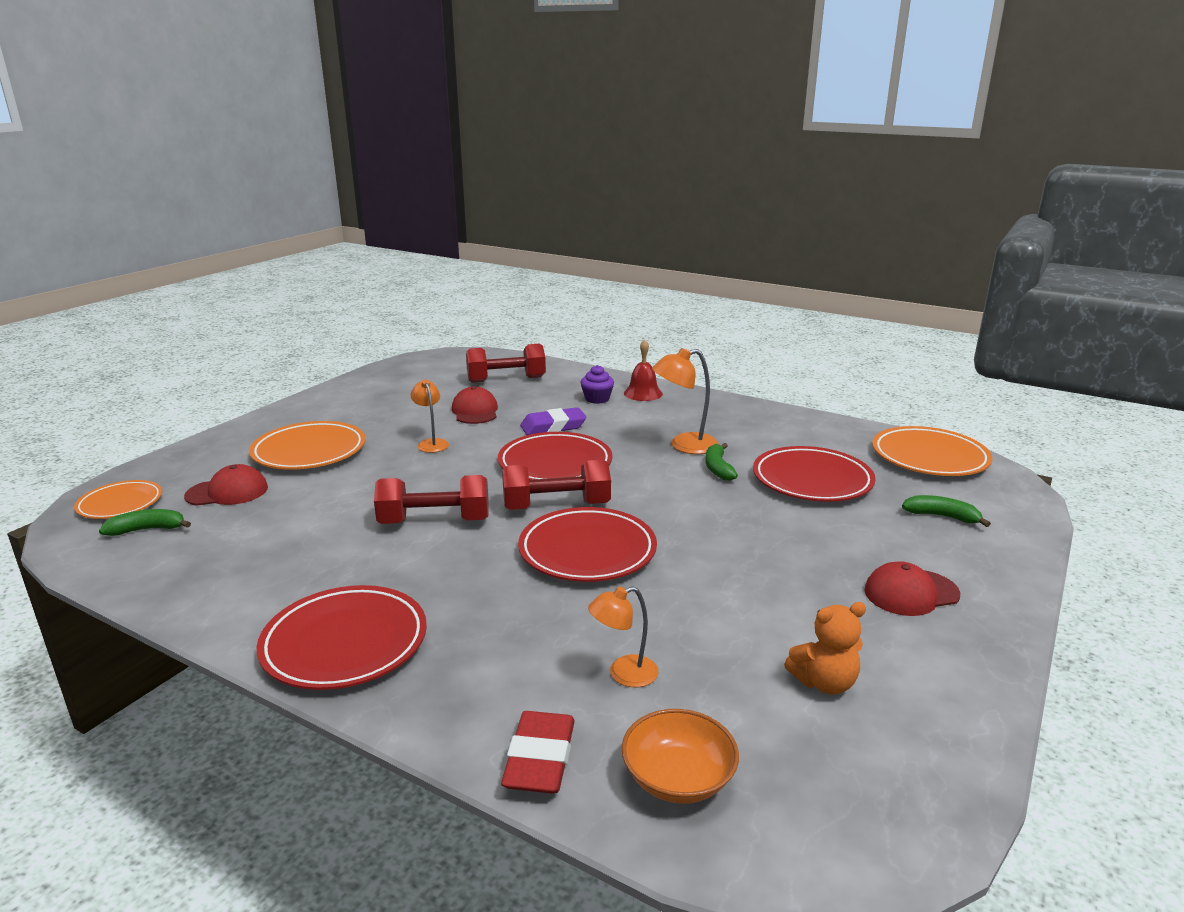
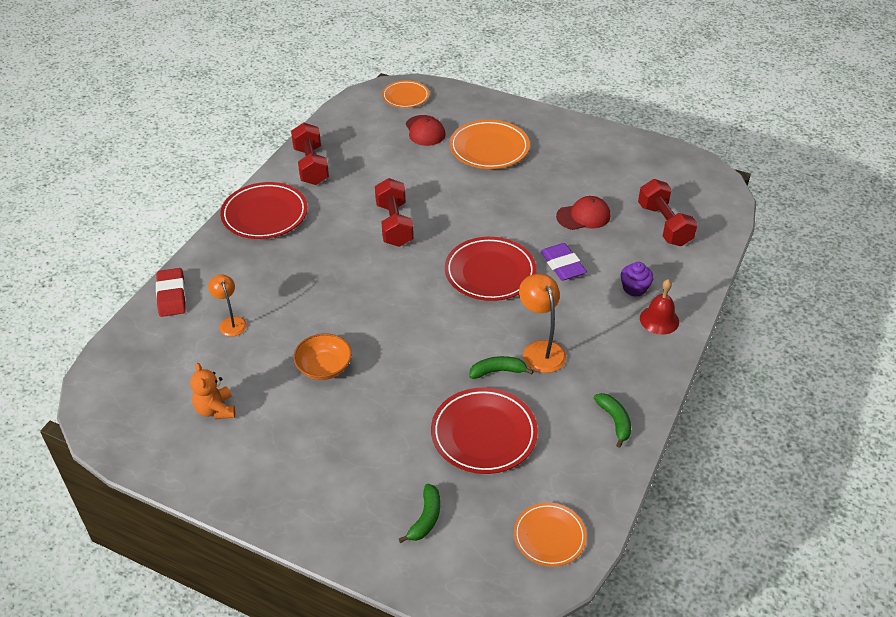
camera: 85 degrees right, 20 degrees up
green banana [99,509,191,536] -> green banana moved to [594,393,631,448]
orange lamp [410,379,449,453] -> none
red eraser [501,711,575,794] -> red eraser turned 75 degrees clockwise [156,268,186,317]
red dumbbell [502,460,611,510] -> red dumbbell moved to [291,123,329,185]
red plate [518,507,657,582] -> none
orange bowl [622,709,739,804] -> orange bowl moved to [293,333,352,380]
red cap [864,561,960,616] -> none
orange plate [872,426,992,476] -> orange plate [514,503,587,567], size x0.63

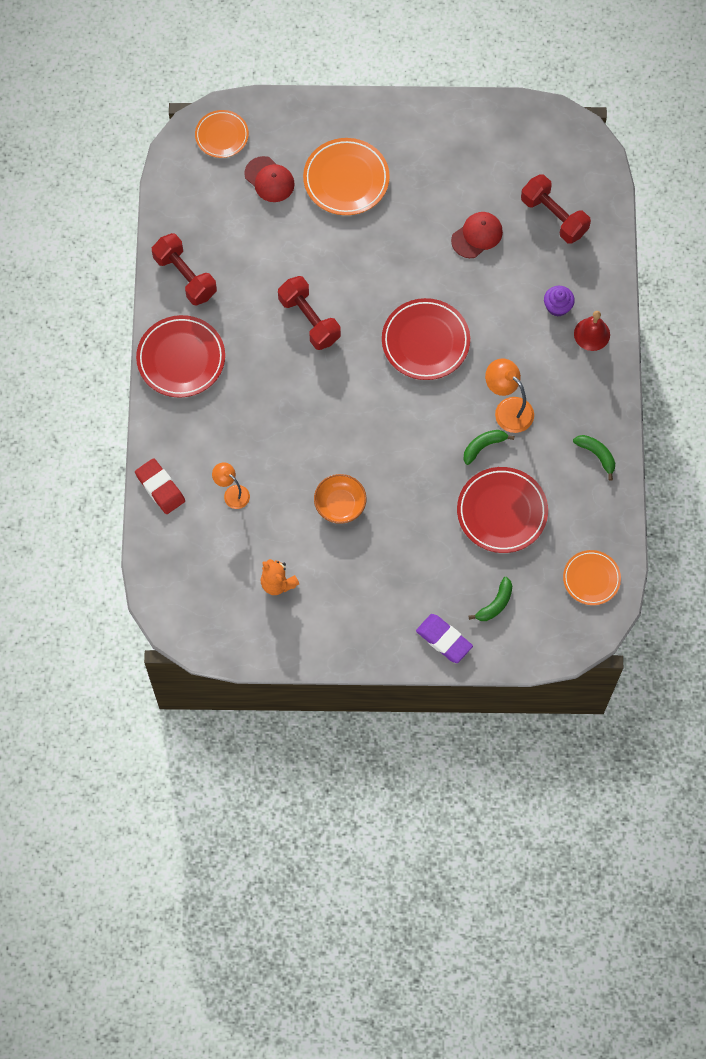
camera: 25 degrees left, 25 degrees up
green banana [399,484,440,543] -> green banana turned 45 degrees clockwise [468,577,512,621]
purple eraser [540,243,587,281] -> purple eraser moved to [416,614,473,663]

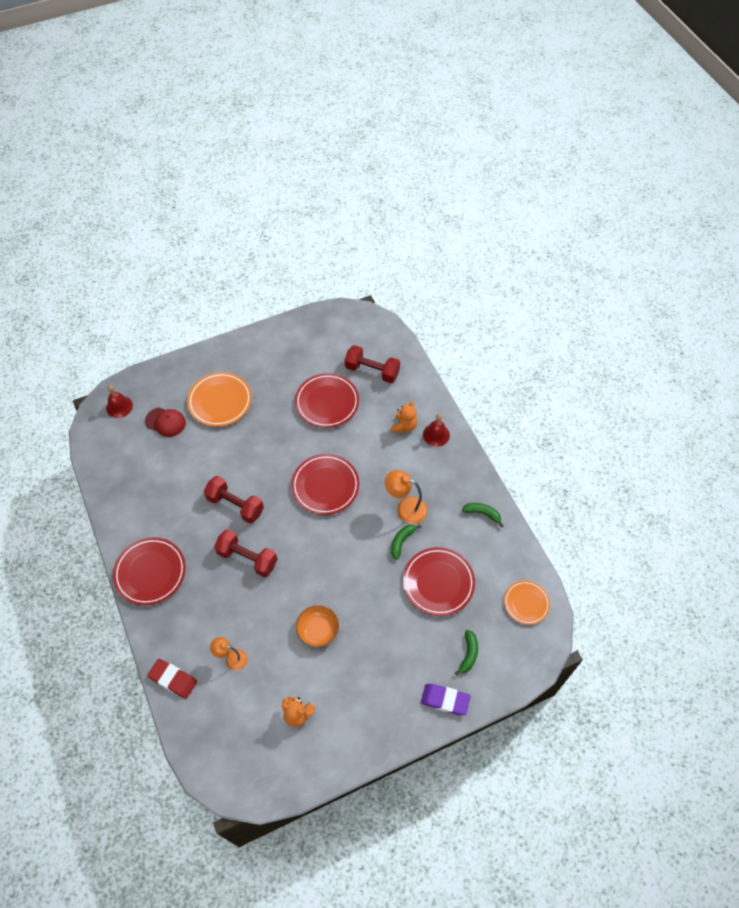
camera: 25 degrees left, 10 degrees down
red dumbbell [152,233,217,306] -> red dumbbell moved to [214,529,277,577]
orange plate [195,110,249,158] -> red bell [106,385,133,418]
red cap [451,212,503,258] -> red plate [295,373,359,428]
purple cupcake [544,286,575,317] -> orange teddy bear [391,401,417,433]

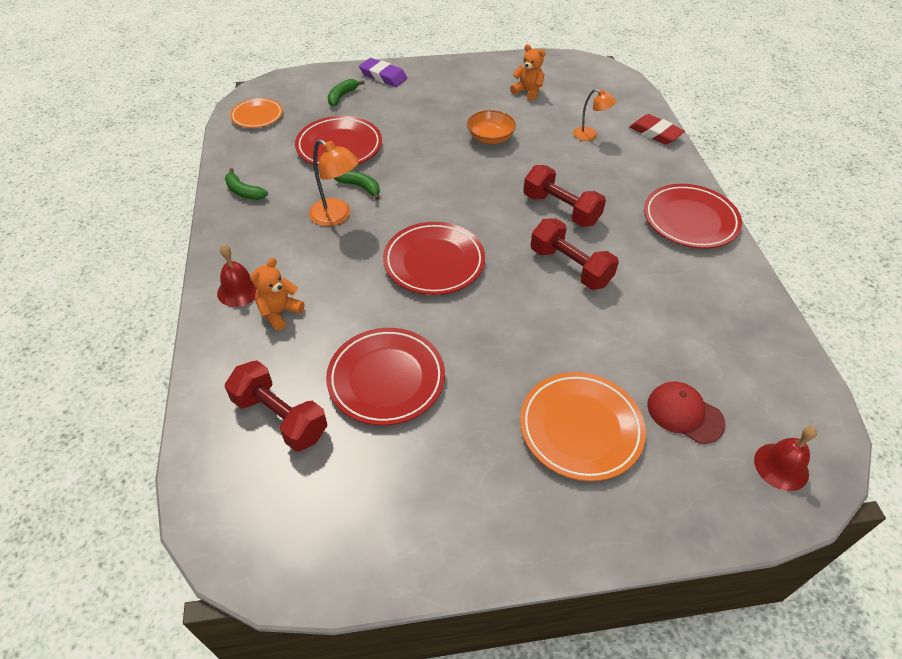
camera: 165 degrees left, 10 degrees down
green banana [391,525,421,560] -> green banana turned 105 degrees counterclockwise [334,171,380,200]

